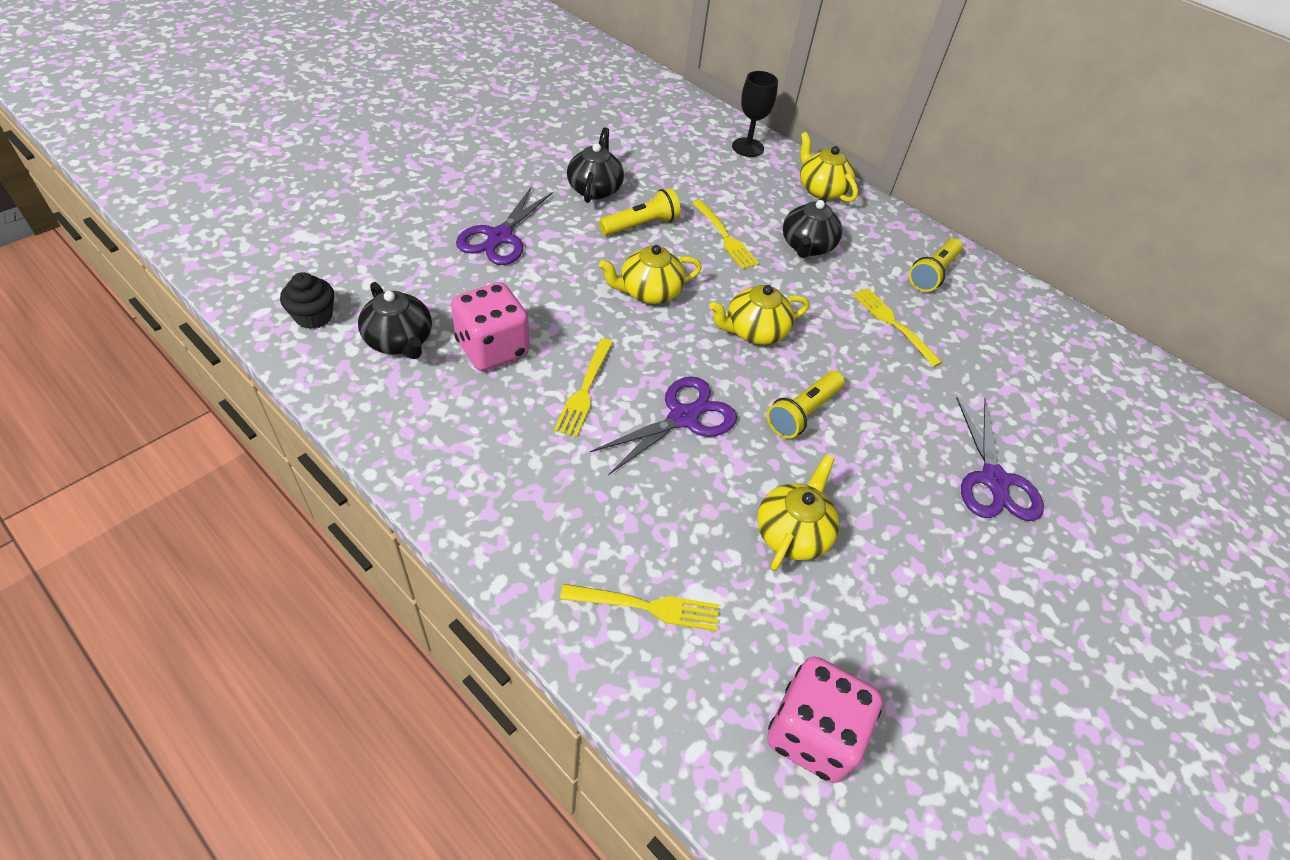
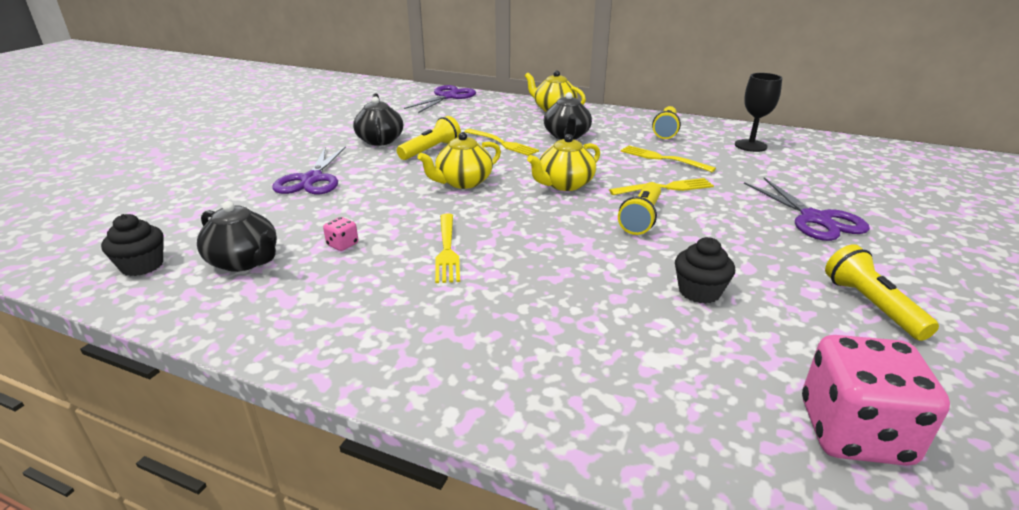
camera: 15 degrees left, 20 degrees down
pink dice [451,282,530,371] -> pink dice [323,217,358,251], size x0.42
yellow fork [560,584,719,631] -> yellow fork moved to [609,178,714,195]
purple scissors [590,377,737,475] -> purple scissors moved to [404,85,476,113]
black goblet [732,71,778,157] -> black goblet moved to [735,73,782,152]
yellow teapot [757,455,839,571] -> black cupcake [675,237,735,304]
none -> yellow flashlight [825,244,939,341]

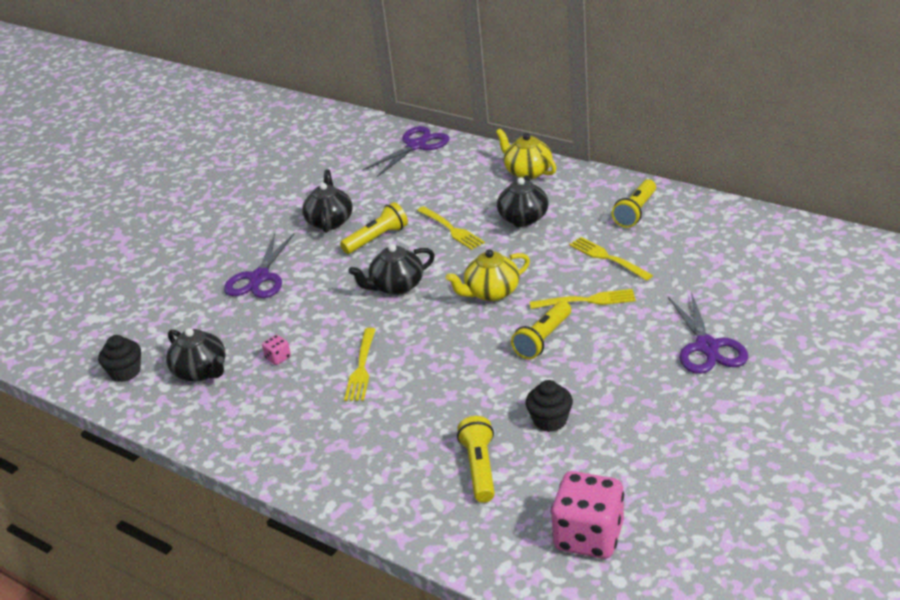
camera: 15 degrees right, 5 degrees up
yellow teapot [417,132,501,189] -> black teapot [348,244,435,295]
black goblet [735,73,782,152] -> none
yellow flashlight [825,244,939,341] -> yellow flashlight moved to [457,416,495,503]

